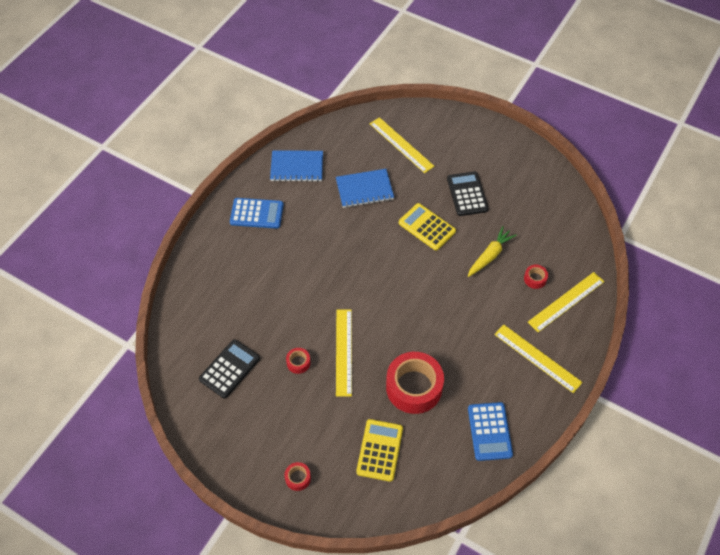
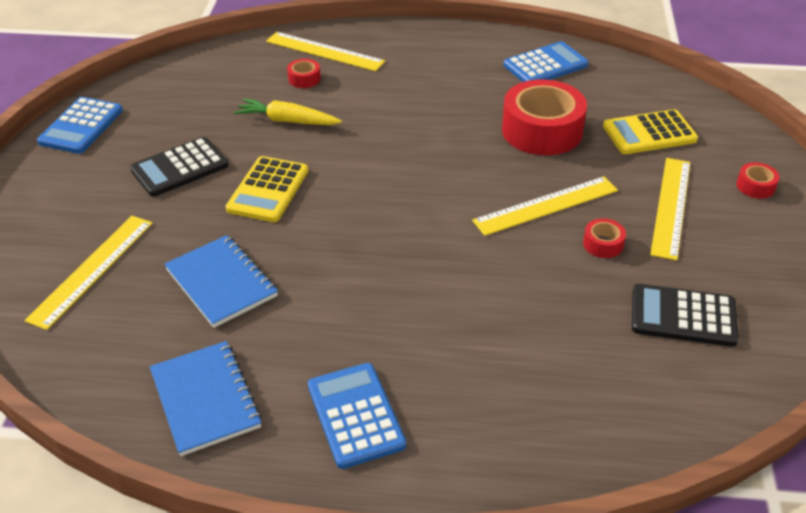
camera: 115 degrees left, 15 degrees down
yellow ruler [494,324,583,393] -> yellow ruler moved to [650,158,690,261]
none -> blue calculator [37,97,123,154]

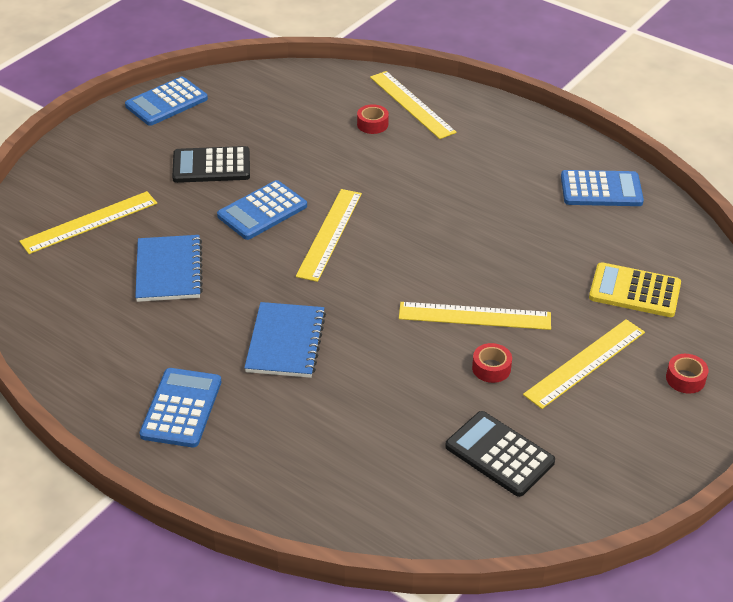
camera: 30 degrees right, 0 degrees up
blue notebook [150,341,262,456] -> blue notebook moved to [244,302,326,378]
yellow calculator [226,156,308,222] -> blue calculator [217,180,307,240]
yellow carrot [234,98,342,125] -> none
red tape [502,79,587,155] -> none
none -> yellow ruler [296,189,362,282]

